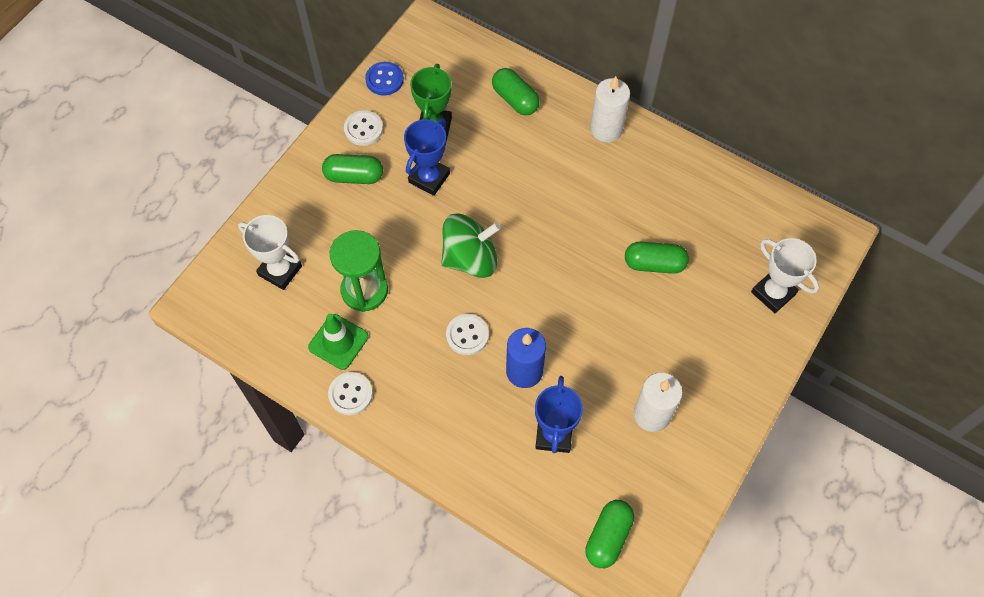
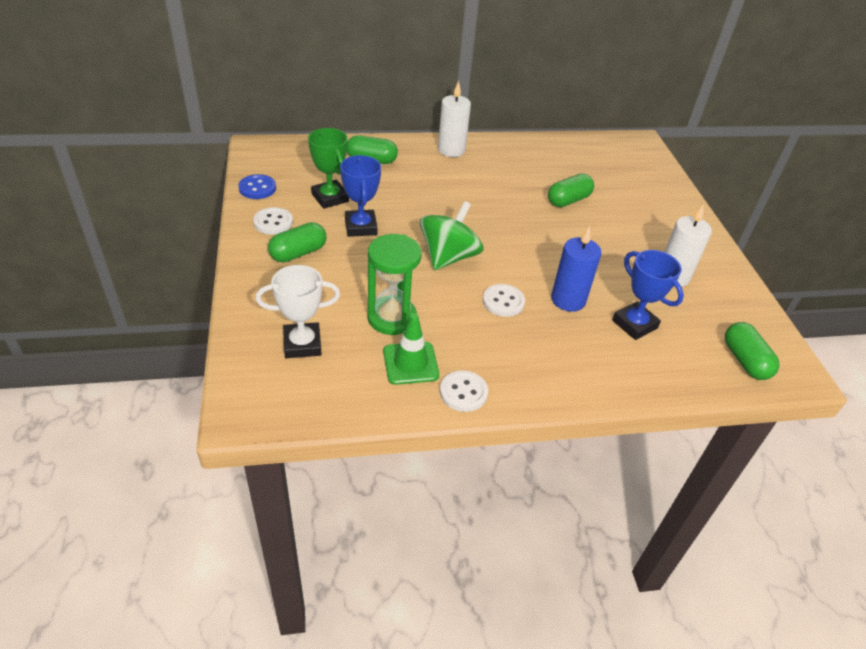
camera: 45 degrees left, 20 degrees down
white trophy [751,238,819,313] -> none

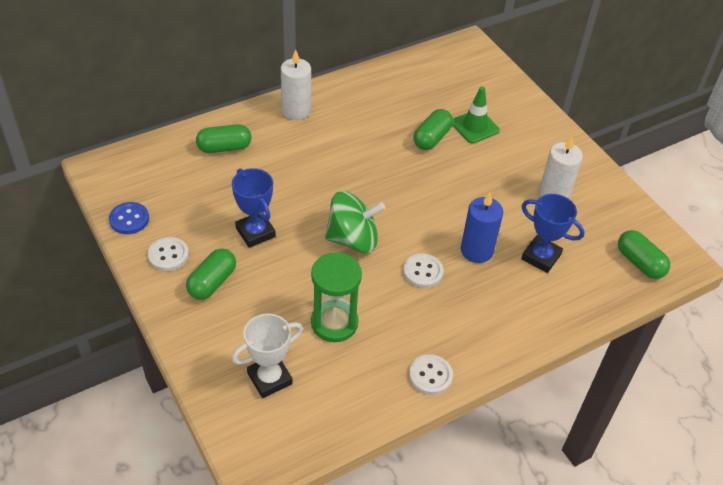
camera: 20 degrees left, 5 degrees up
green trophy [308,128,349,209] -> none
green traffic cone [383,313,439,385] -> green traffic cone moved to [452,87,500,143]
green spinning top [420,201,484,270] -> green spinning top turned 75 degrees clockwise [325,191,385,253]

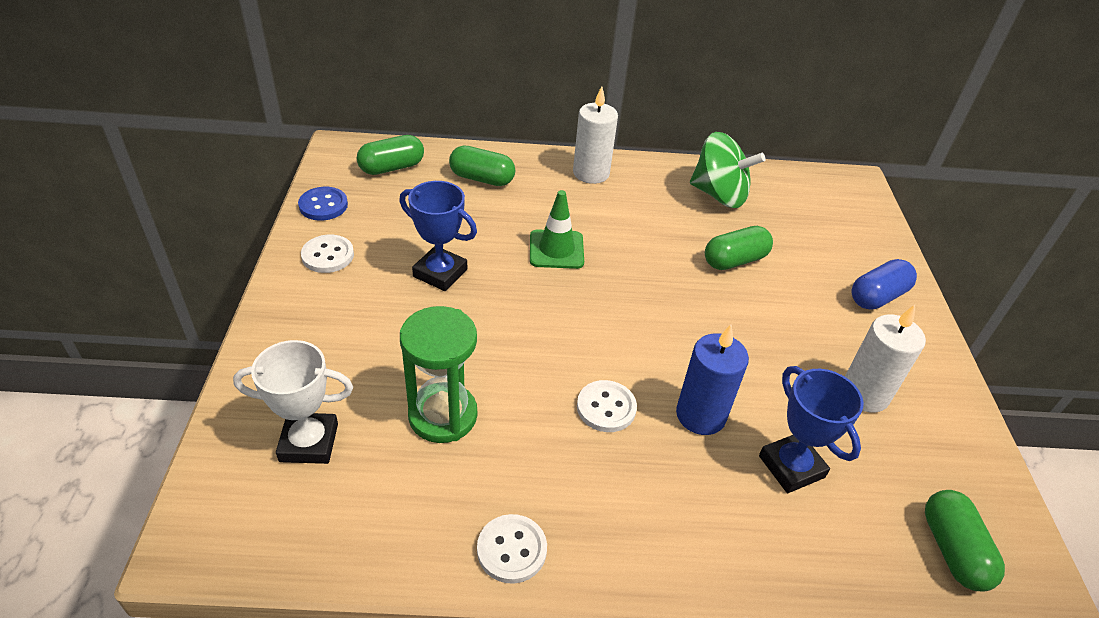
camera: 30 degrees right, 5 degrees down
green capsule [186,248,236,300] -> green capsule moved to [357,135,424,175]
blue trophy [232,168,276,248] -> blue trophy turned 60 degrees counterclockwise [399,181,477,291]
green spinning top [325,191,385,253] -> green spinning top moved to [690,132,765,208]
green traffic cone [452,87,500,143] -> green traffic cone moved to [530,190,584,269]
none -> blue capsule [851,259,917,310]

